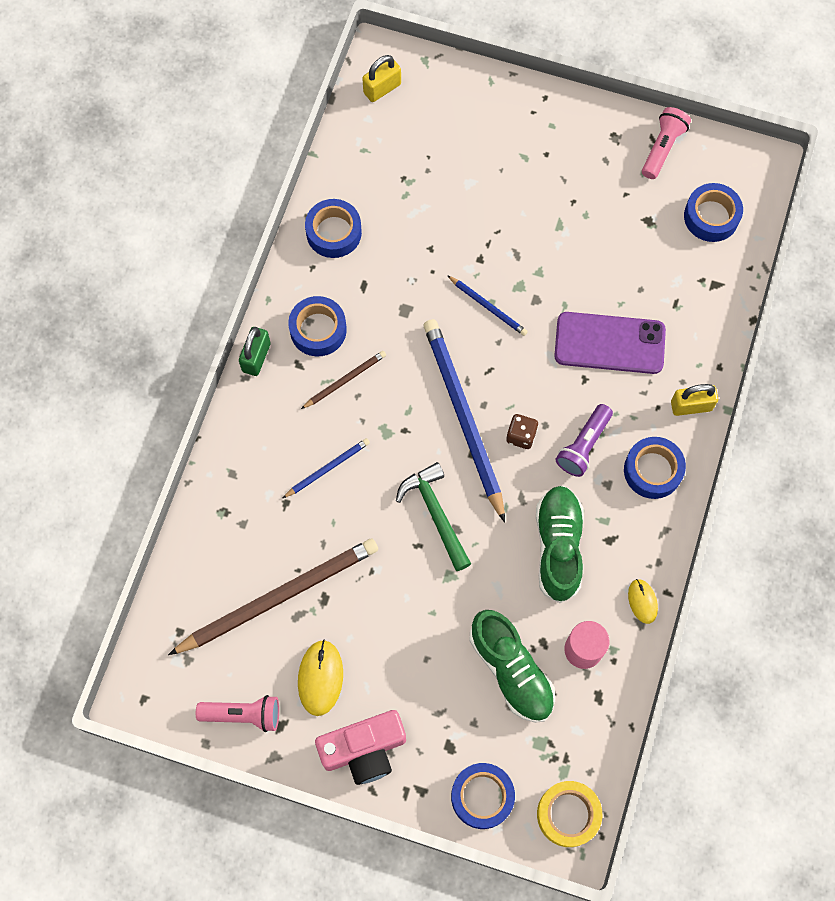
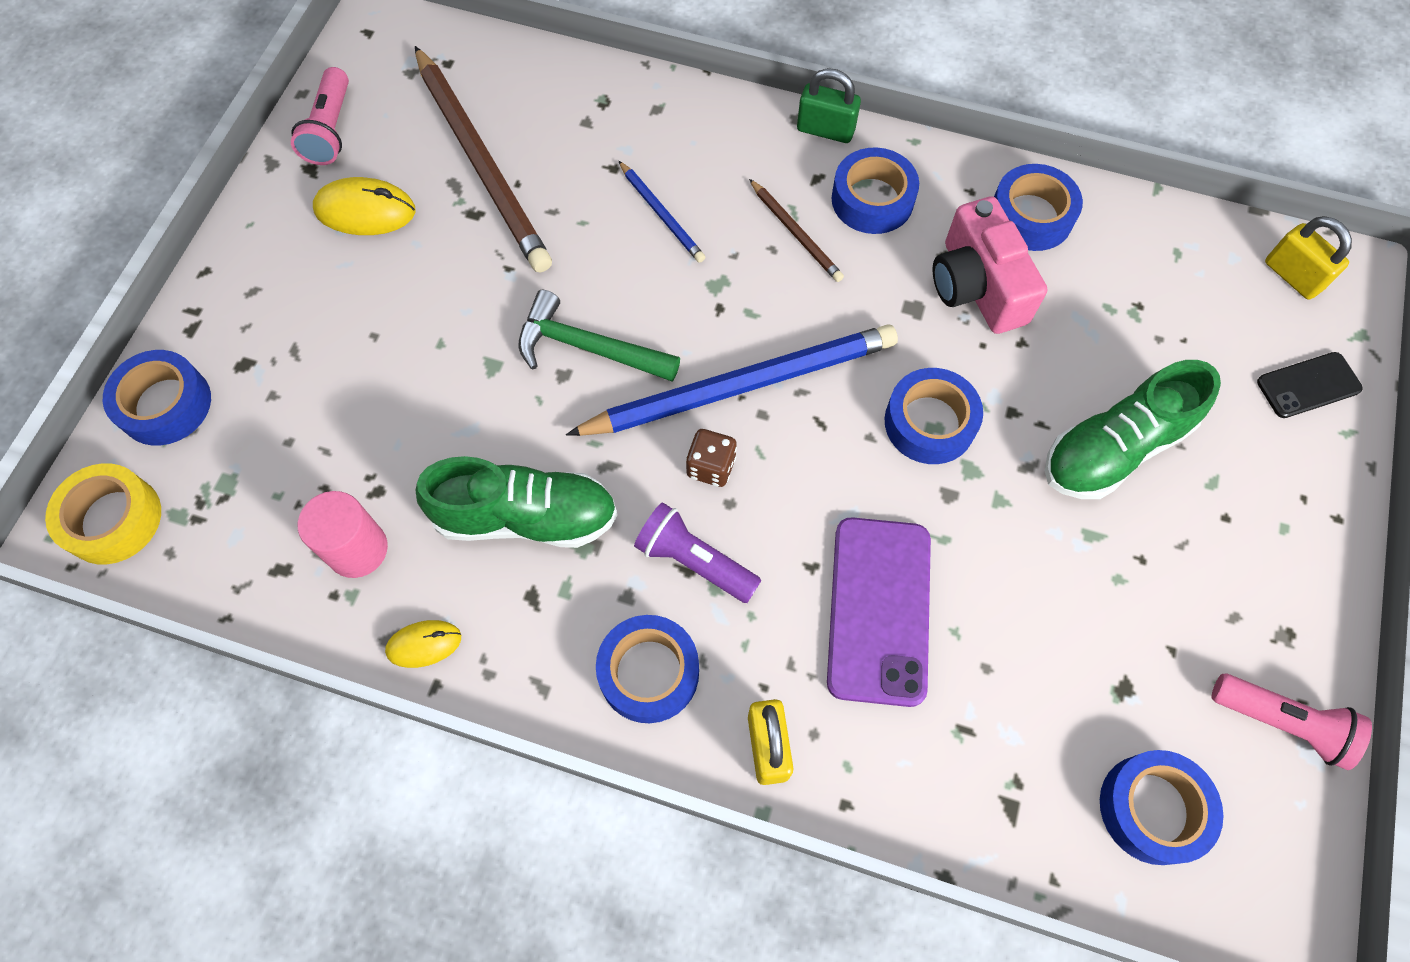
camera: 90 degrees right, 5 degrees down
pink camera [315,710,406,785] -> pink camera moved to [933,196,1047,334]
green hammer [396,462,471,571] -> green hammer turned 135 degrees counterclockwise [519,290,680,381]
blue pencil [447,275,528,336] -> blue tape [885,368,983,464]
green shoe [470,610,555,723] -> green shoe moved to [1045,360,1221,499]
none -> black phone [1257,352,1363,418]

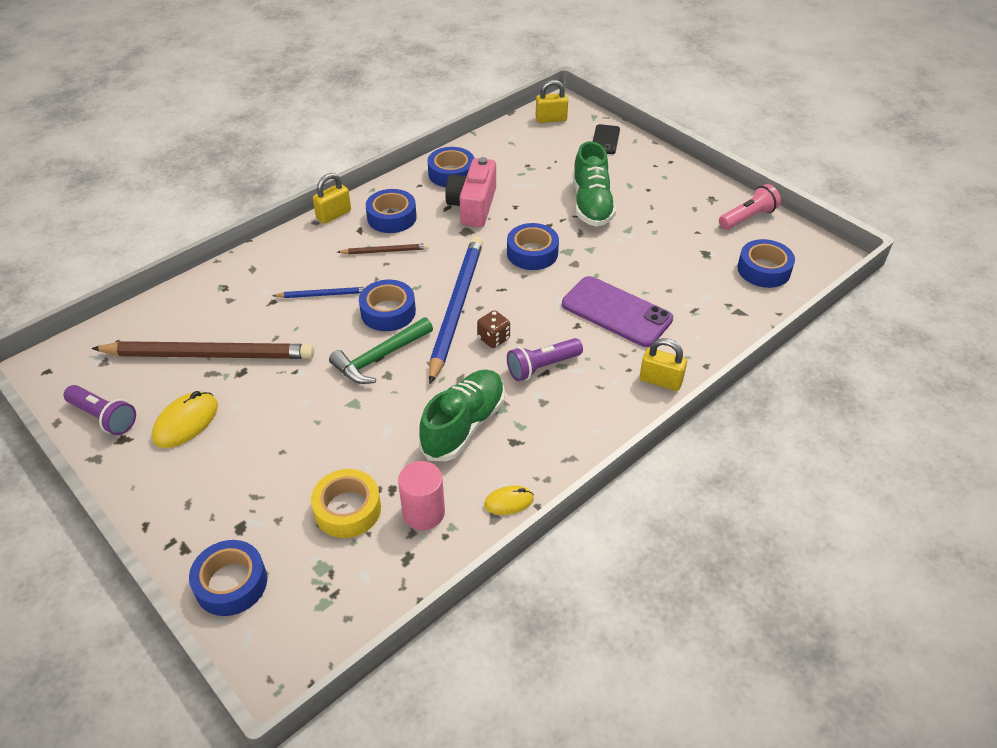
camera: 60 degrees left, 20 degrees down
yellow tape [45,463,161,564] -> yellow tape moved to [311,469,381,538]
pink flashlight [291,67,349,165] -> purple flashlight [64,385,136,435]
yellow mouse [385,620,461,668] -> yellow mouse turned 60 degrees clockwise [484,486,534,515]
blue tape [596,615,699,723] -> blue tape moved to [359,280,416,331]
green padlock [797,68,861,143] -> yellow padlock [313,173,351,224]
pink camera [933,196,1047,334] -> pink camera turned 90 degrees clockwise [445,157,496,227]

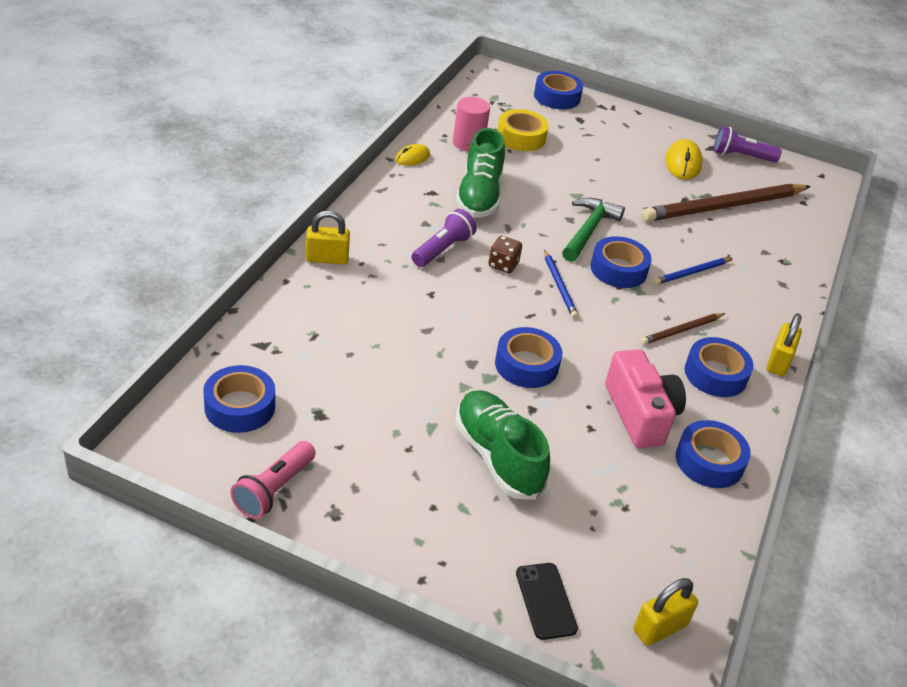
camera: 150 degrees right, 5 degrees down
blue pencil [429,236,483,384] -> blue pencil [544,249,578,319], size x0.46
purple phone [562,276,673,347] -> none

